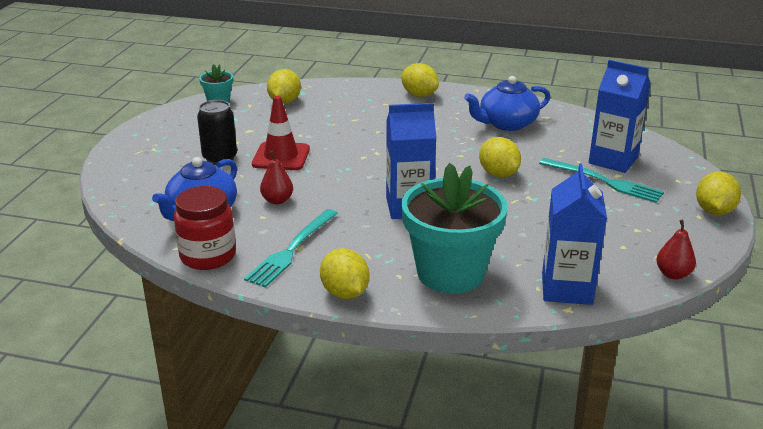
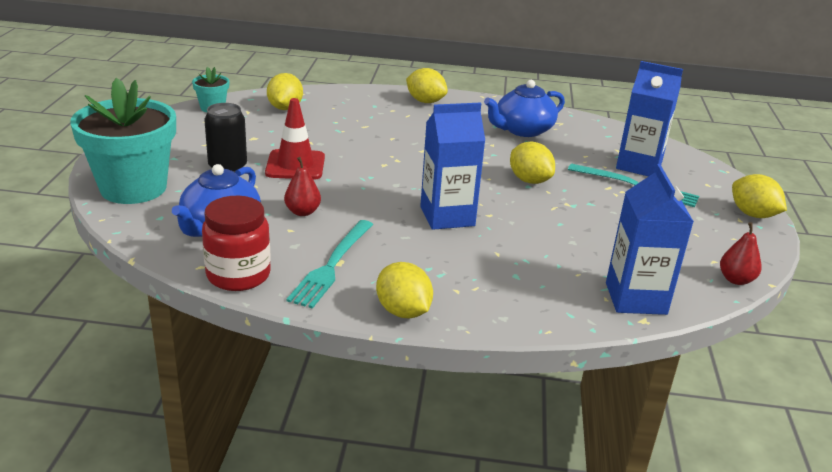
camera: 10 degrees left, 0 degrees up
turquoise flower pot [401,163,508,293] -> turquoise flower pot moved to [70,78,176,204]
yellow lemon [696,172,741,215] -> yellow lemon turned 45 degrees counterclockwise [732,174,787,218]

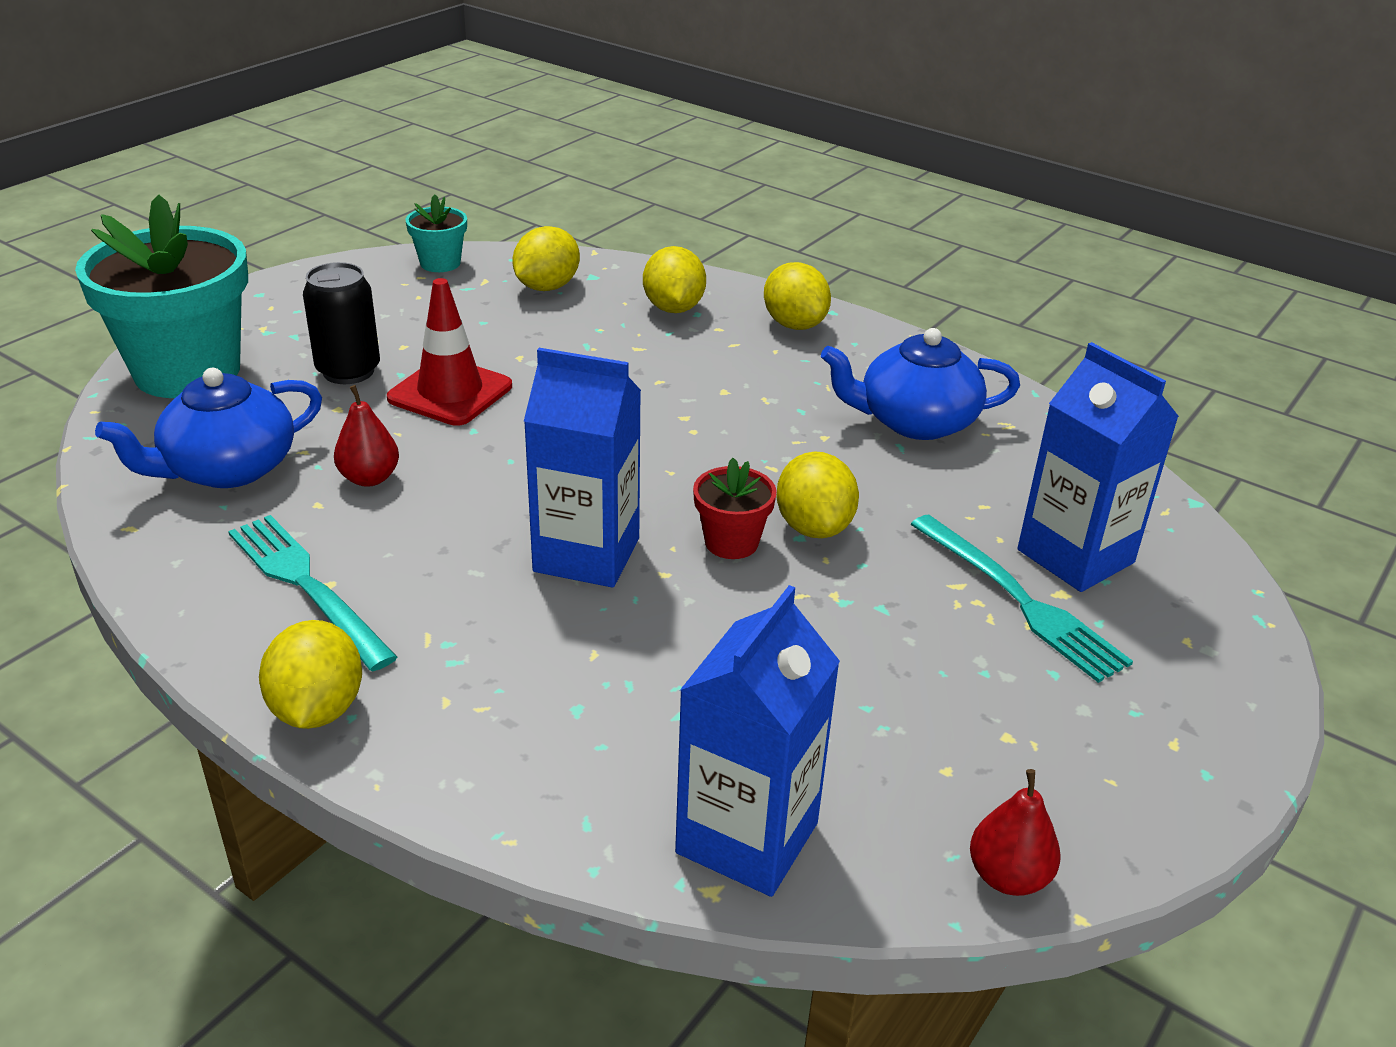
camera: 30 degrees right, 5 degrees up
red jar [202,196,271,291] -> none
turquoise fork [286,220,373,309] -> turquoise fork turned 90 degrees clockwise [228,515,397,671]
yellow lemon [732,174,787,218] -> yellow lemon moved to [643,246,706,313]
none -> red flower pot [693,458,777,559]

